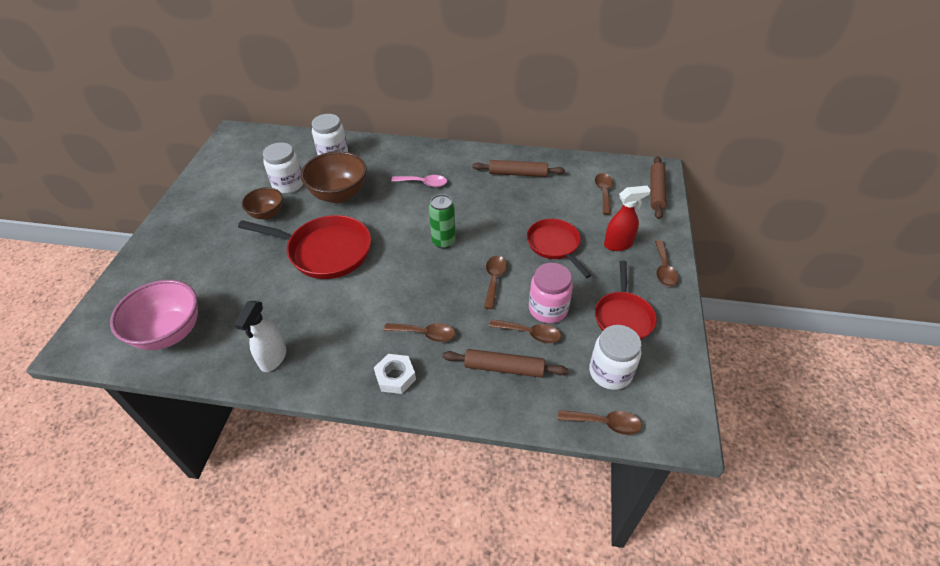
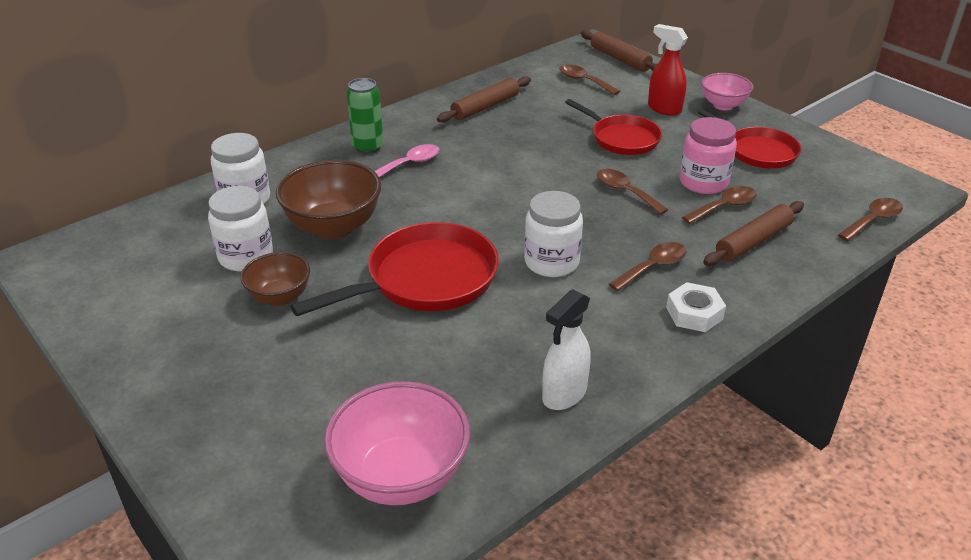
camera: 50 degrees left, 10 degrees down
white spray bottle [234,301,286,372] -> white spray bottle turned 75 degrees clockwise [542,289,591,410]
green can [429,194,456,249] -> green can moved to [347,78,384,154]
red pan [527,219,591,278] -> red pan turned 150 degrees counterclockwise [565,99,662,155]
white jar [589,325,641,390] -> white jar moved to [524,191,583,277]
red spray bottle [604,186,651,251] -> red spray bottle turned 75 degrees counterclockwise [648,24,688,116]
brown spoon [655,240,678,287] -> pink bowl [702,73,753,110]

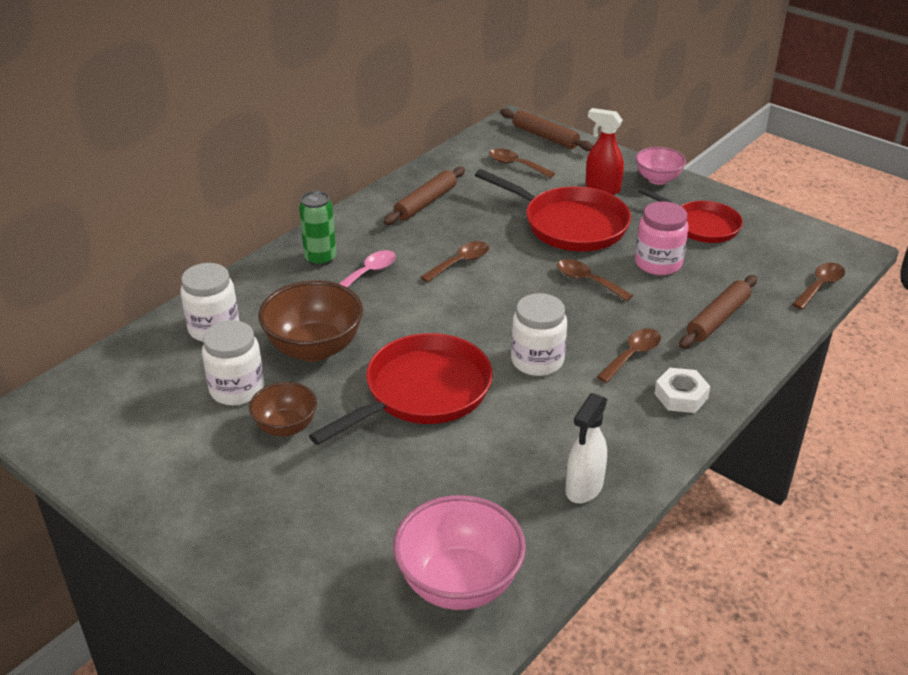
camera: 10 degrees left, 0 degrees up
red pan [565,99,662,155] -> red pan [475,169,631,251], size x1.54
brown spoon [682,186,757,224] -> brown spoon moved to [421,241,489,282]

